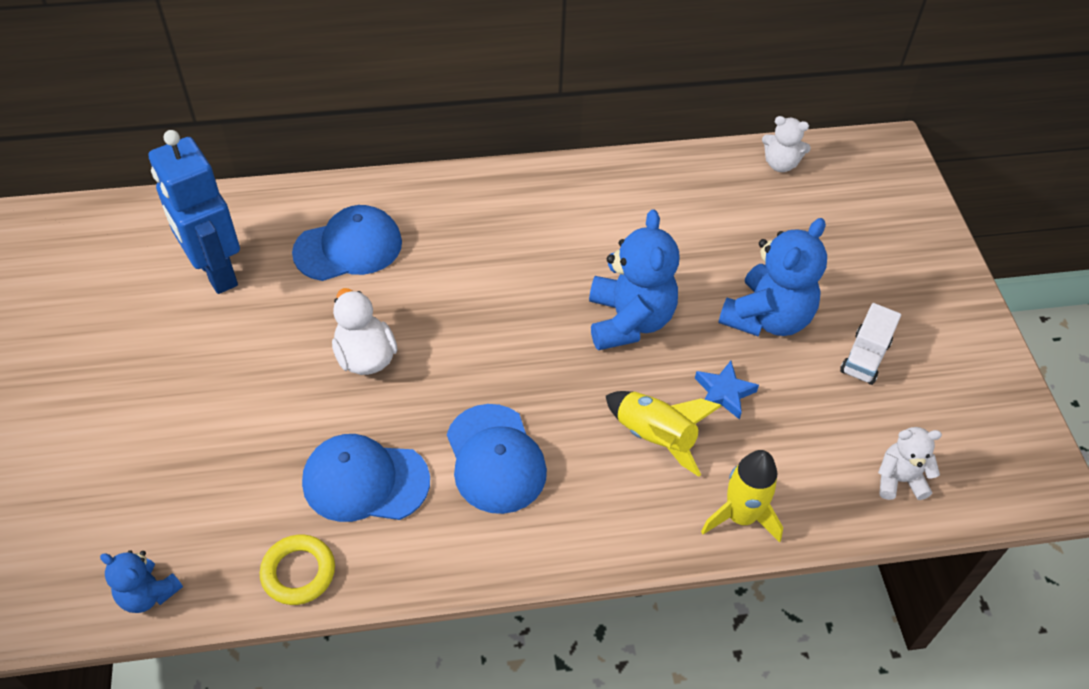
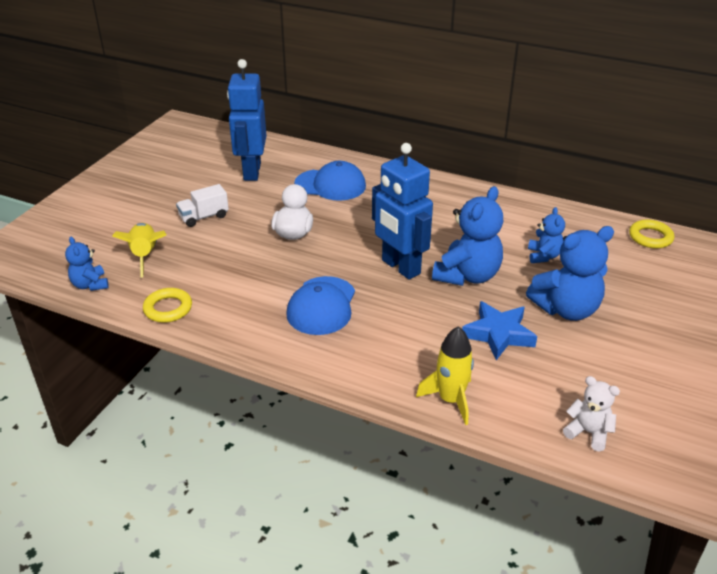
camera: 35 degrees right, 15 degrees down
blue cap [302,434,430,522] -> none
yellow rocket [606,391,721,477] -> yellow rocket moved to [112,223,167,277]
blue star [695,361,759,420] -> blue star [462,301,537,360], size x1.50
white teddy bear [762,116,811,172] -> yellow ring [629,220,674,248]
white truck [840,303,901,385] -> white truck moved to [176,184,229,227]
none -> blue robot [372,143,433,279]
none -> blue teddy bear [528,207,565,263]

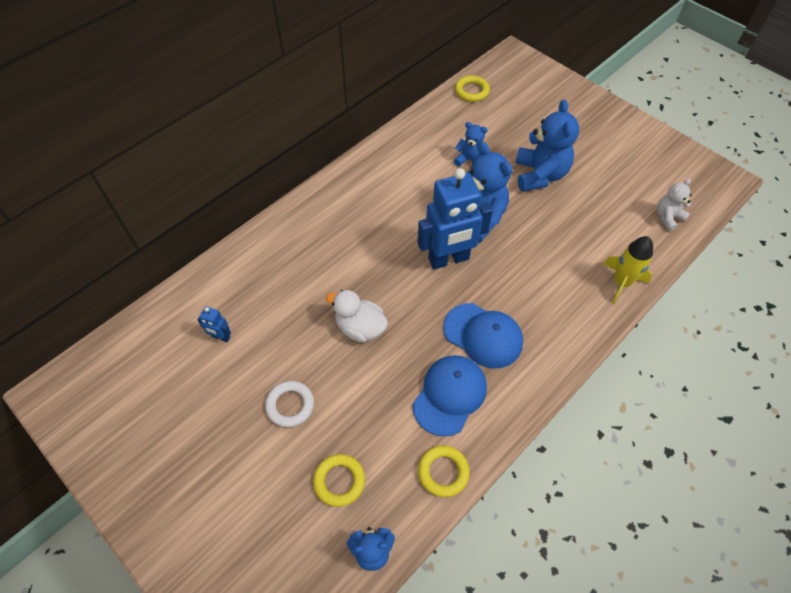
camera: 70 degrees left, 20 degrees up
yellow rocket [112,223,167,277] -> yellow ring [313,454,365,507]
white truck [176,184,229,227] -> white ring [265,381,314,427]
blue robot [227,59,267,181] -> blue robot [197,306,231,342], size x0.41
blue cap [294,161,366,201] -> blue cap moved to [412,355,487,437]
blue star [462,301,537,360] -> none

